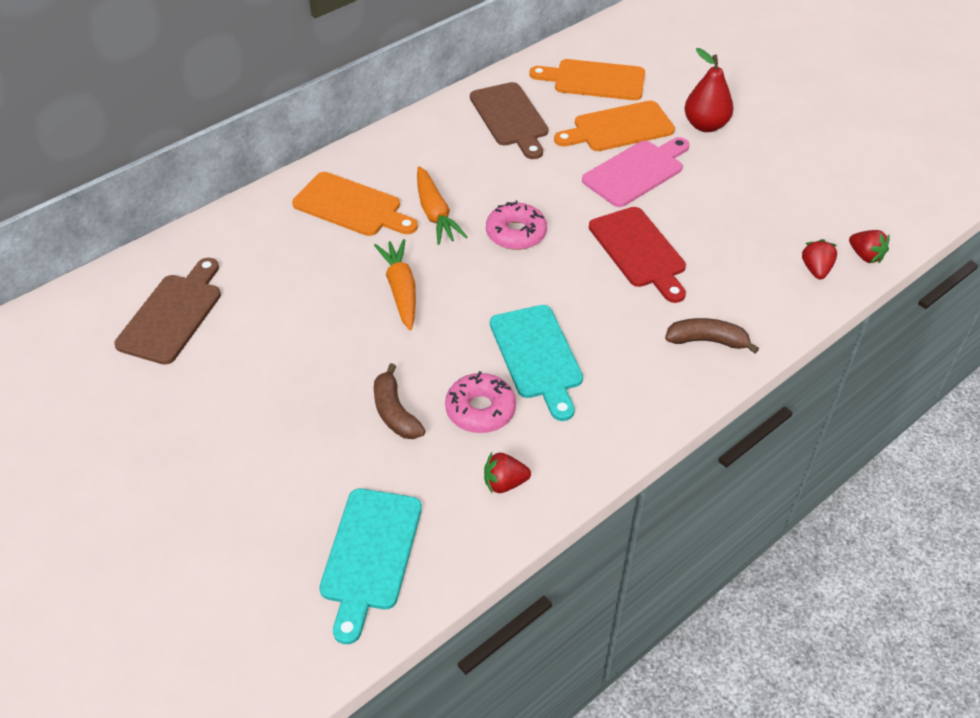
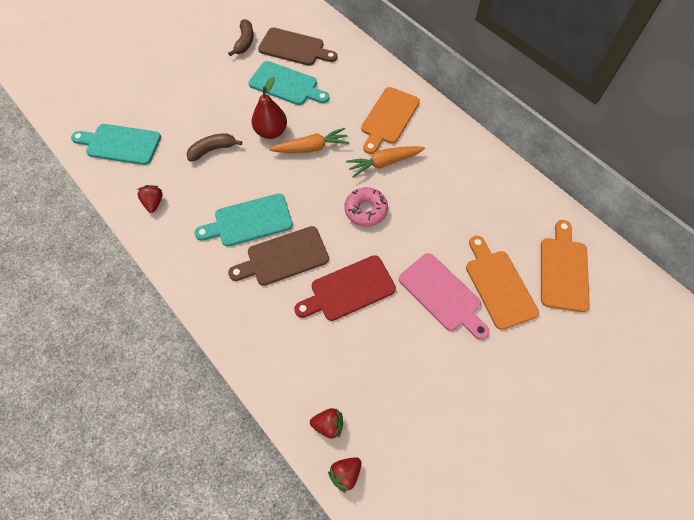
camera: 90 degrees right, 15 degrees up
pink donut [445,371,516,433] -> none
brown cutting board [470,82,548,159] -> brown cutting board moved to [228,226,329,286]
brown banana [665,318,759,353] -> brown banana moved to [228,19,254,56]
red pear [684,48,734,132] -> red pear moved to [252,77,287,139]
none -> turquoise cutting board [249,61,329,105]

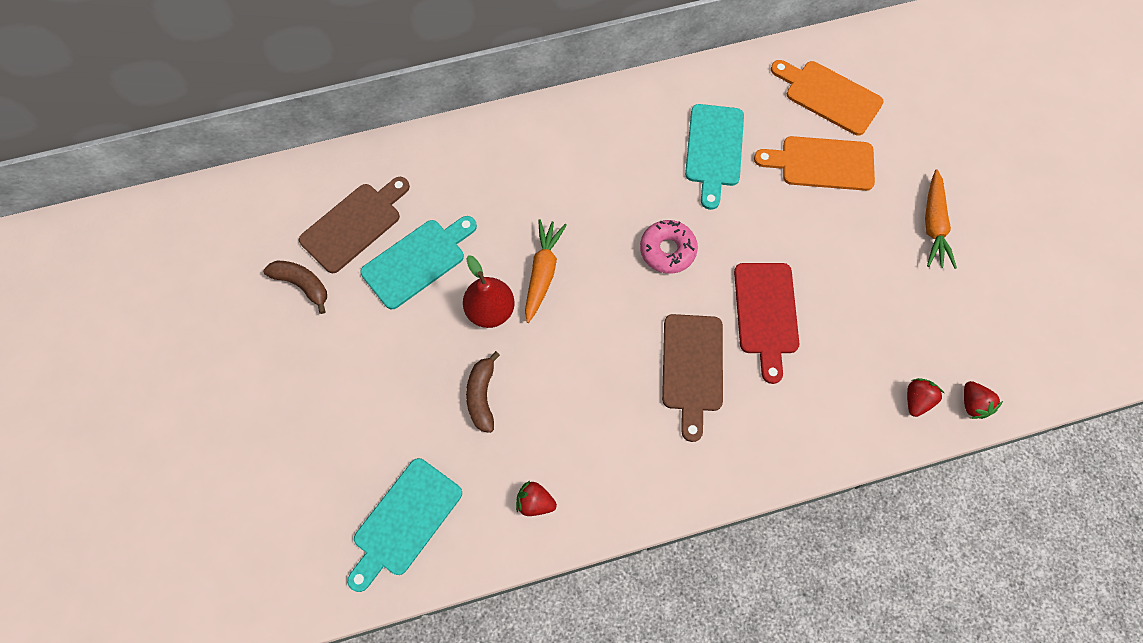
camera: 65 degrees left, 5 degrees up
turquoise cutting board [195,194,293,247] -> turquoise cutting board moved to [685,104,744,210]
orange carrot [346,146,425,177] -> orange carrot moved to [925,170,957,269]
orange cutting board [361,87,420,154] -> none
pink cutting board [399,253,489,340] -> none

